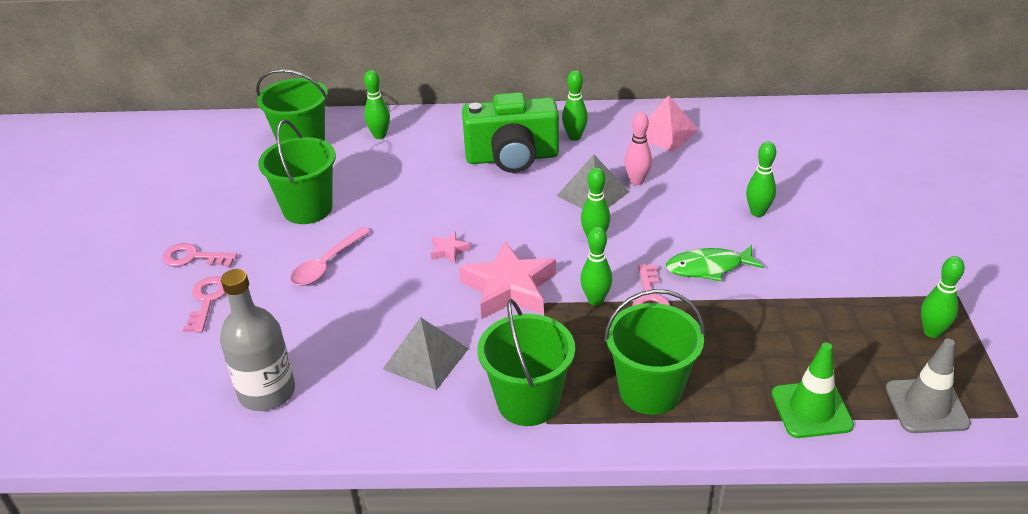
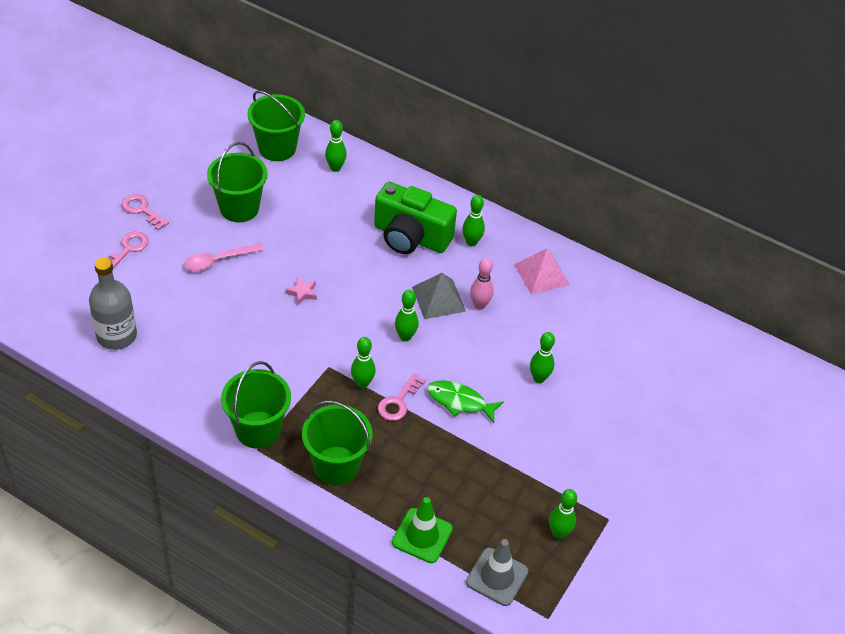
camera: 25 degrees right, 10 degrees up
grey pyramid [383,317,469,390] -> none
pink star [459,241,556,319] -> none

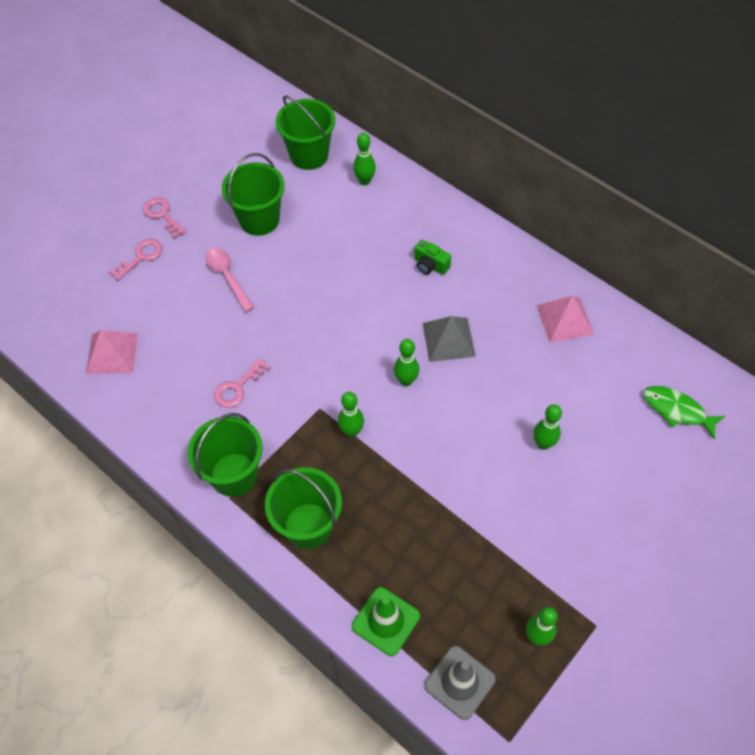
camera: 15 degrees right, 10 degrees up
grey bottle [89,257,137,350] -> pink pyramid [86,330,138,374]
pink spoon [184,243,264,271] -> pink spoon turned 75 degrees clockwise [206,248,254,312]
pink star [285,278,317,305] -> none
green camera [374,182,457,254] -> green camera [414,239,451,275], size x0.44
pink key [378,373,426,421] -> pink key moved to [214,358,271,408]
green fish [427,380,504,423] -> green fish moved to [644,386,725,439]
green bowling pin [462,195,485,246] -> none
pink bowling pin [470,258,493,310] -> none

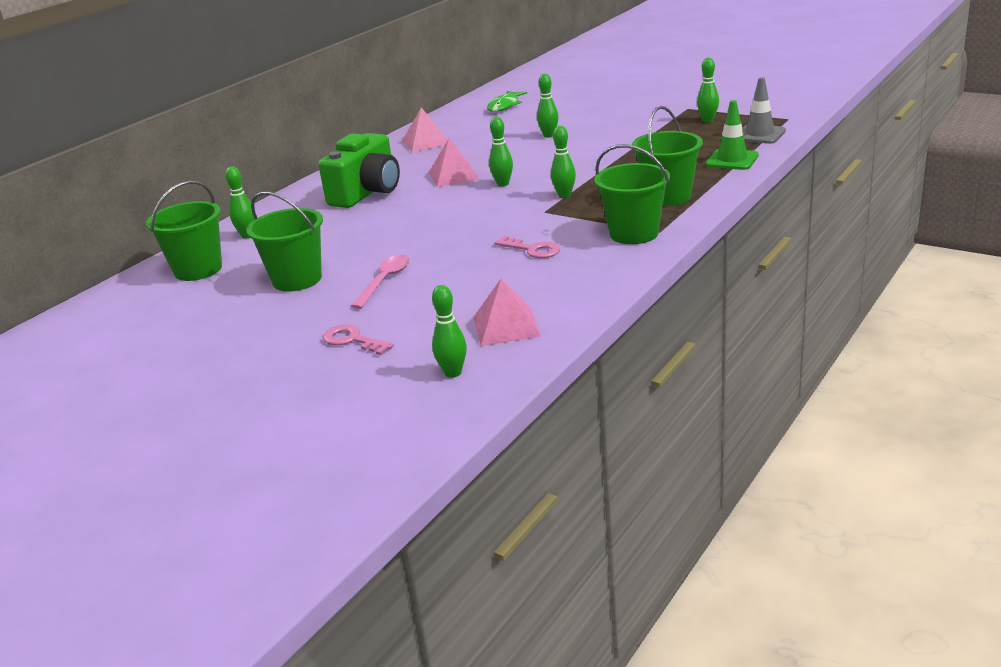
camera: 95 degrees left, 30 degrees down
pink key [143,197,186,239] -> none
pink spoon [206,248,254,312] -> pink spoon turned 150 degrees clockwise [351,255,410,309]
green camera [414,239,451,275] -> green camera [318,133,400,208], size x2.27
grey pyramid [422,316,476,362] -> pink pyramid [429,138,480,187]
none -> green bowling pin [432,285,467,378]

